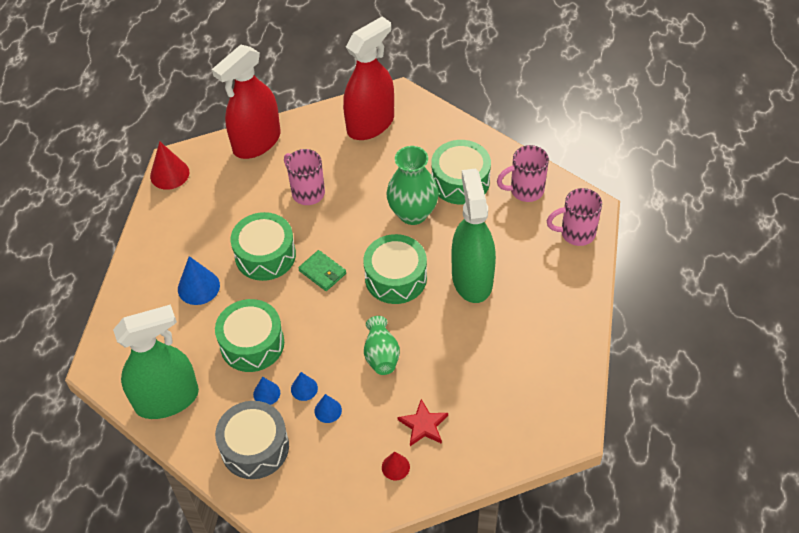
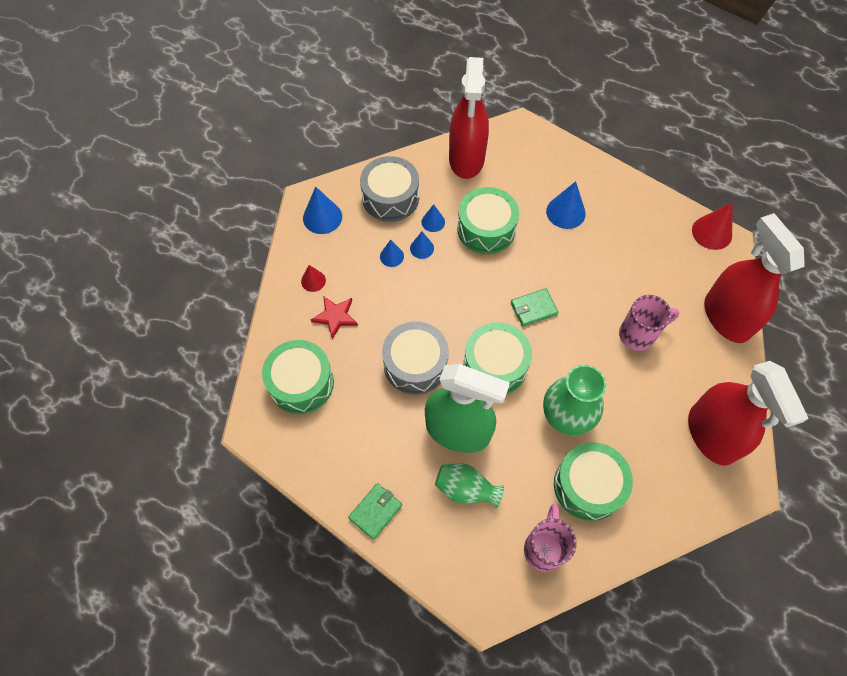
camera: 115 degrees right, 10 degrees up
green spray bottle [113,305,199,419] -> red spray bottle [449,57,489,179]
green drum [230,212,296,281] -> green drum moved to [262,340,334,414]
green vase [364,316,400,375] -> green vase moved to [435,463,504,509]
pink mug [547,188,602,246] -> none
none -> blue cone [303,186,342,234]
none -> green wallet [348,483,402,540]
none -> grey drum [382,321,449,395]

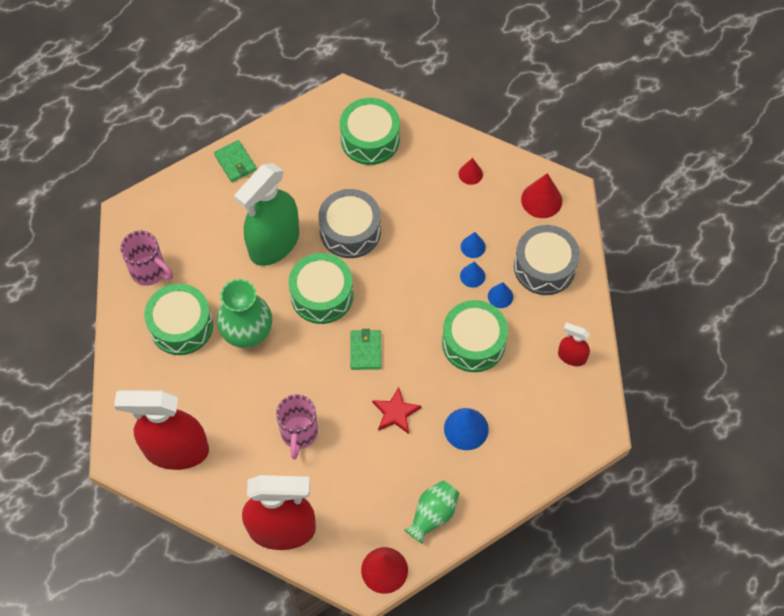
camera: 110 degrees right, 0 degrees up
blue cone [303,186,342,234] -> red cone [521,173,562,218]
red star [311,296,358,339] -> red star moved to [372,387,421,434]
green vase [435,463,504,509] -> green vase moved to [404,480,459,544]
red spray bottle [449,57,489,179] -> red spray bottle [558,323,590,366], size x0.47

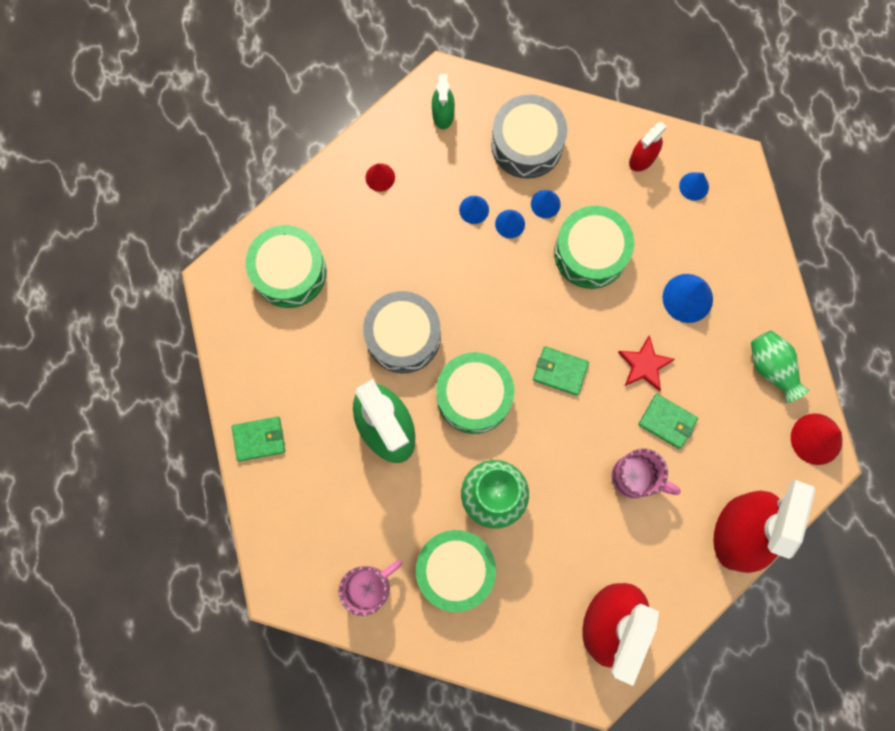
camera: 70 degrees left, 15 degrees up
red cone [521,173,562,218] -> green spray bottle [432,74,455,129]
none -> green wallet [638,394,698,449]
none -> blue cone [679,172,709,201]

